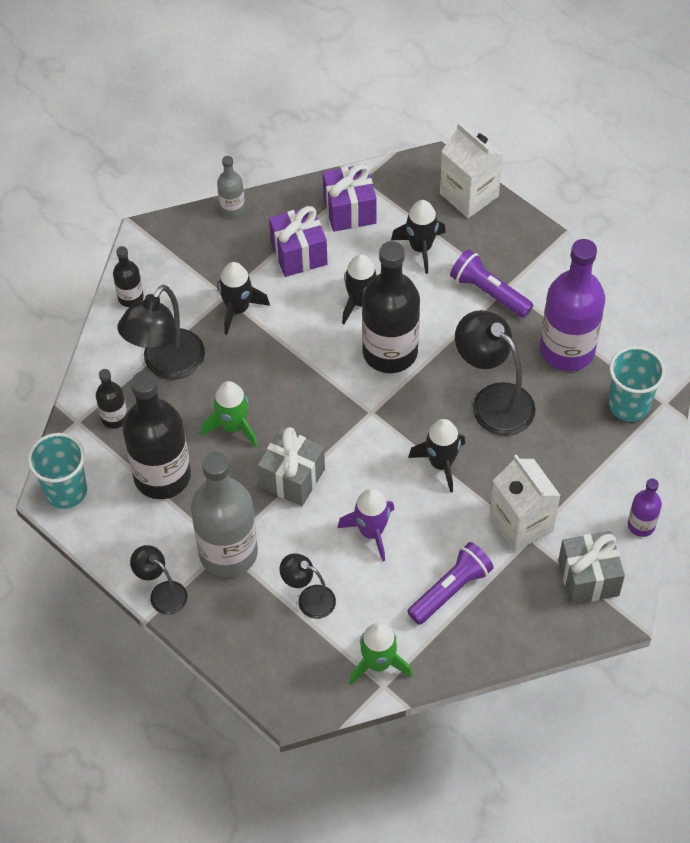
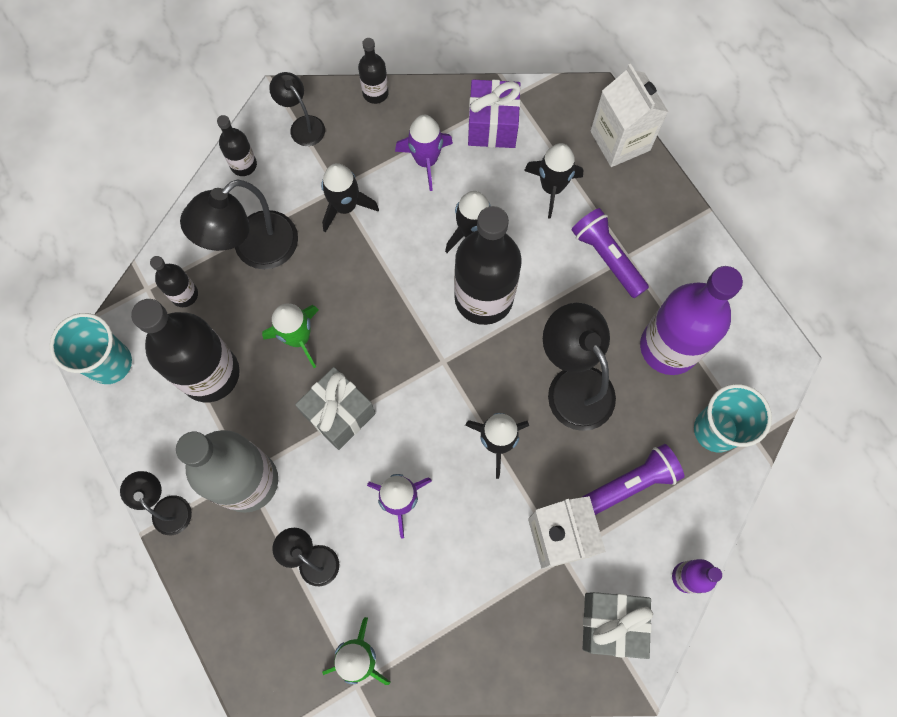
camera: 15 degrees right, 15 degrees up
grey bottle [217,156,245,218] -> black bottle [358,38,389,104]
purple gift [269,206,328,277] -> purple rocket [395,115,453,191]
purple flashlight [407,542,494,625] -> purple flashlight moved to [583,444,684,515]
none -> black lamp [269,72,325,146]

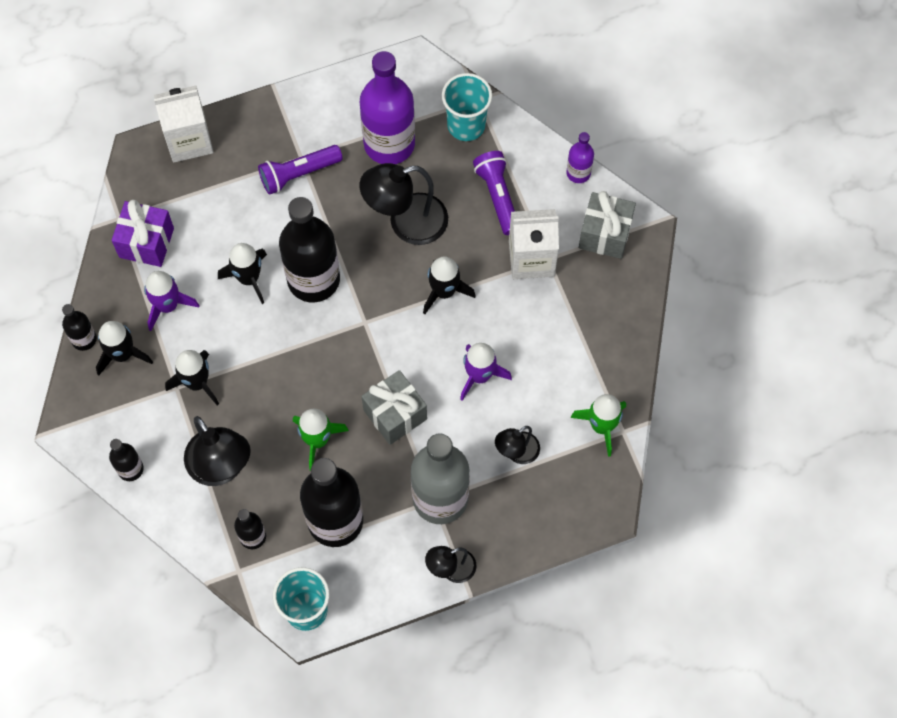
camera: 80 degrees left, 5 degrees down
black lamp [269,72,325,146] -> none
black rocket [524,143,583,219] -> black rocket moved to [96,321,153,376]

